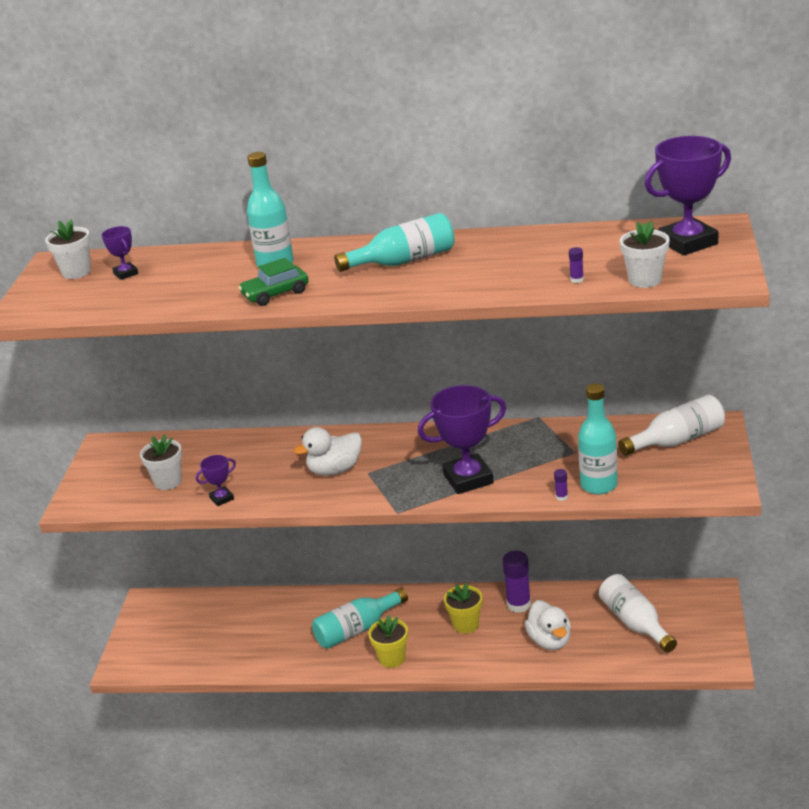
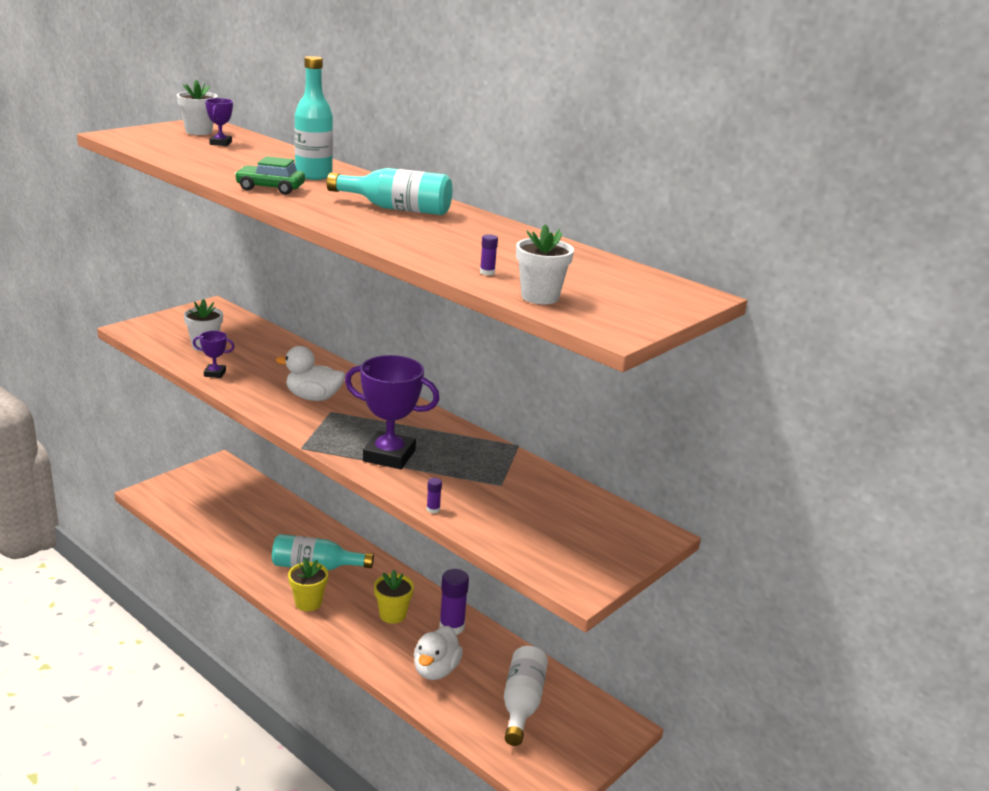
camera: 30 degrees right, 5 degrees down
turquoise bottle [578,383,618,494] -> none
white bottle [618,395,725,456] -> none
purple trophy [645,136,731,256] -> none

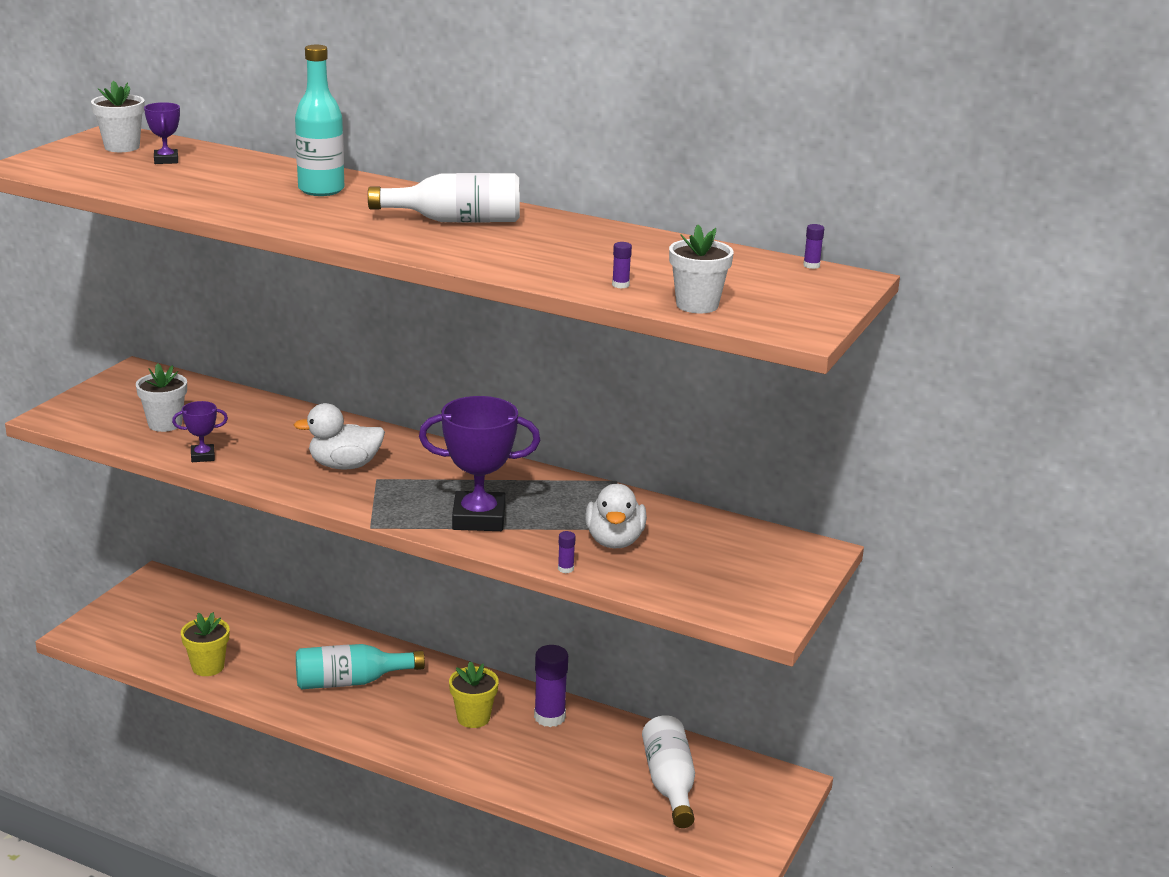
camera: 15 degrees left, 0 degrees up
green car [234,156,305,195] -> none
yellow flower pot [288,558,328,611] -> yellow flower pot moved to [181,612,229,676]
turquoise bottle [327,168,452,215] -> white bottle [368,173,520,223]
white duck [414,626,463,680] -> white duck moved to [585,483,647,548]
none -> purple glue stick [803,224,824,269]

